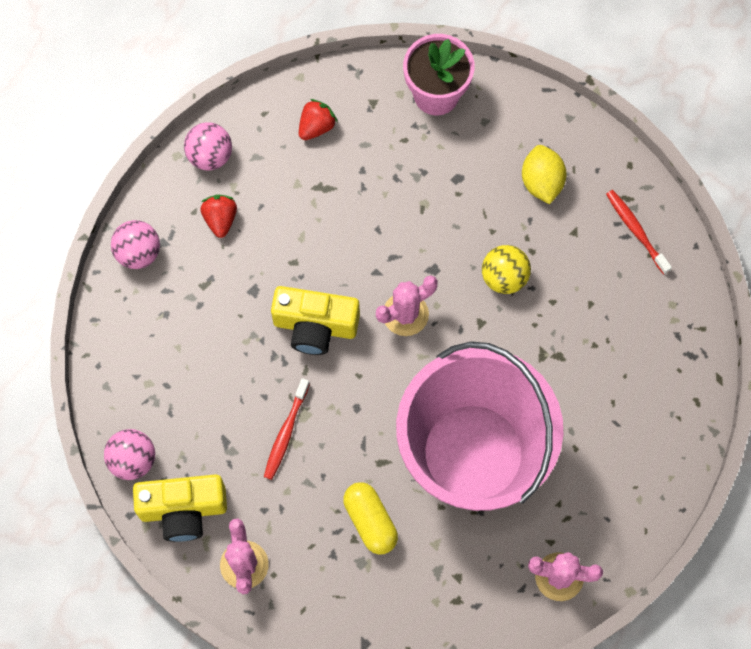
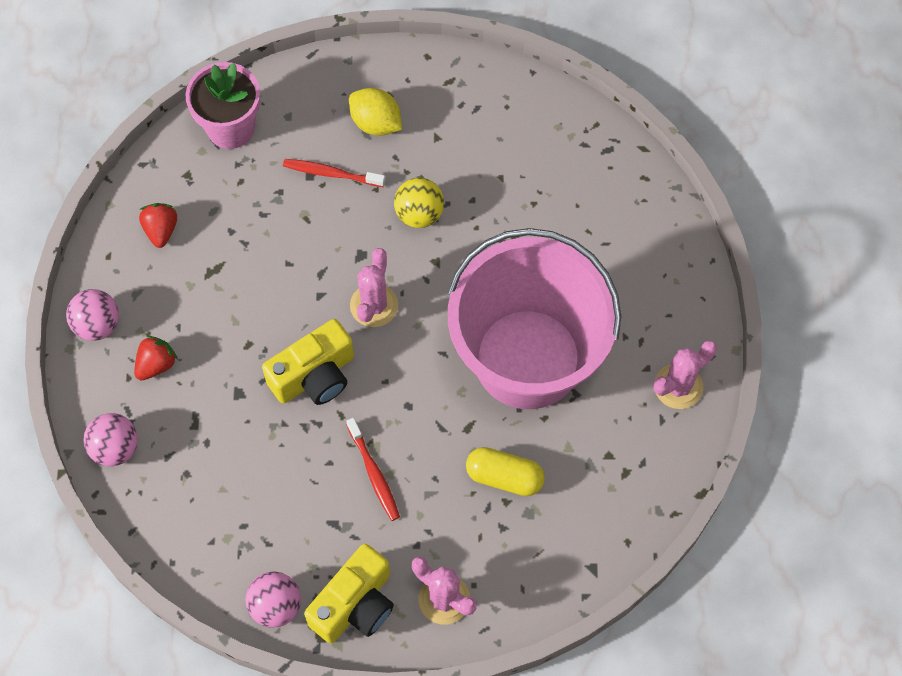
camera: 45 degrees left, 5 degrees down
red strawberry [200,195,237,238] -> red strawberry turned 90 degrees clockwise [134,335,178,381]
red toothbrush [606,190,672,274] -> red toothbrush moved to [283,159,385,187]

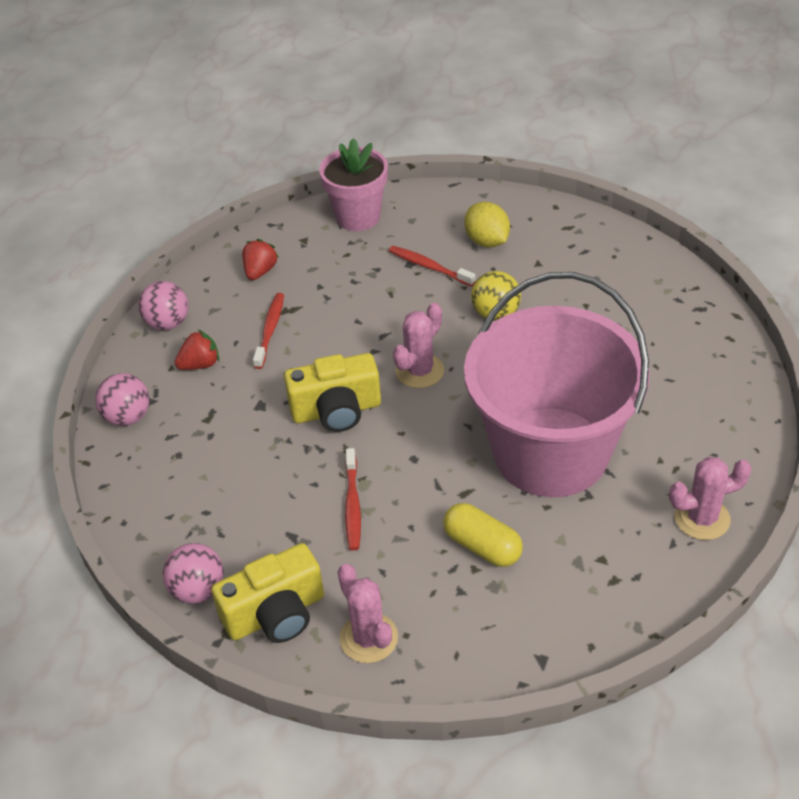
camera: 25 degrees right, 20 degrees down
none -> red toothbrush [253,293,284,369]

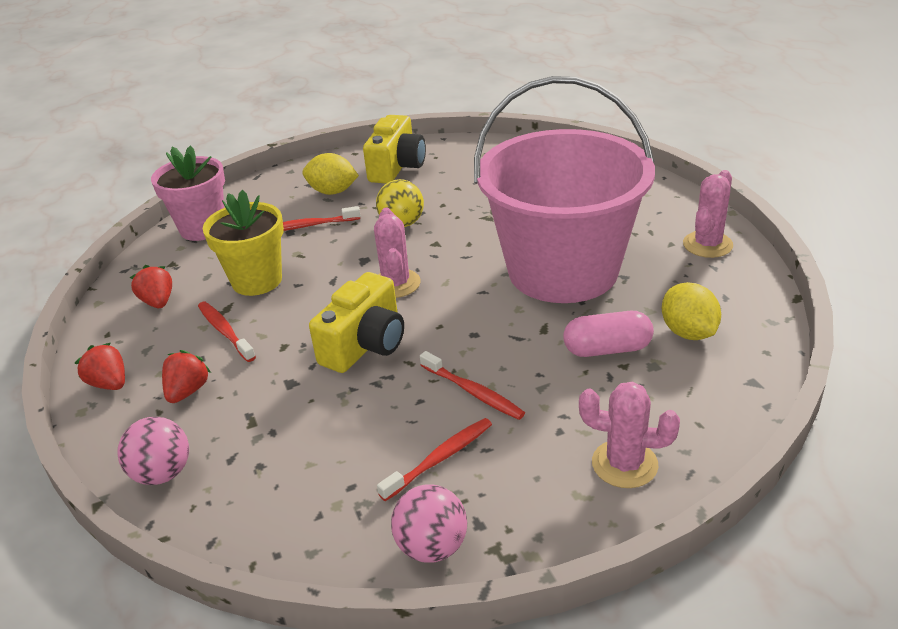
camera: 45 degrees left, 10 degrees down
pink ball [138,281,189,330] -> red strawberry [75,343,125,390]
yellow camera [211,543,324,643] -> yellow camera moved to [363,115,426,184]
yellow capsule [443,503,523,567] -> pink capsule [563,311,654,357]
none -> yellow flower pot [203,190,284,296]
none -> red toothbrush [377,418,492,501]
none -> yellow lemon [662,282,721,340]

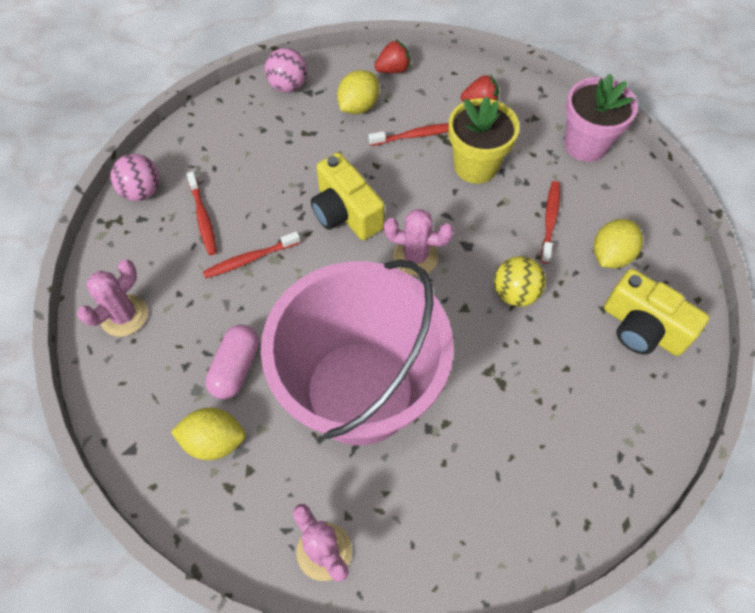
camera: 110 degrees right, 25 degrees up
red strawberry [162,350,211,403] -> yellow lemon [337,70,379,114]

